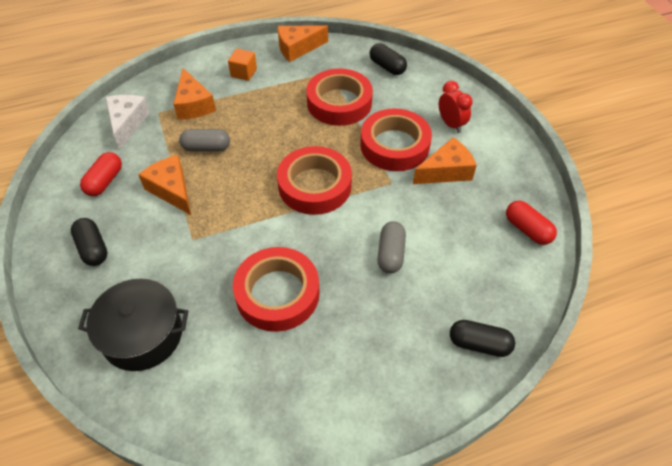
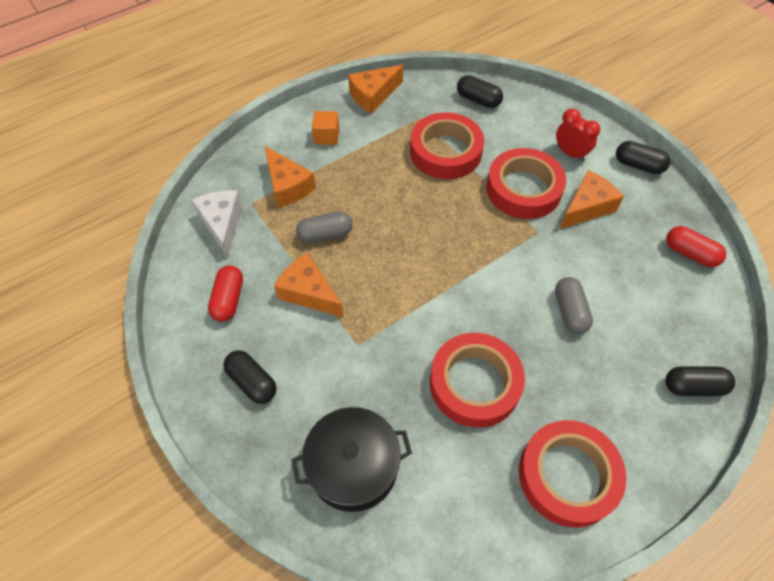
camera: 15 degrees left, 5 degrees up
red tape [277,146,352,215] -> red tape moved to [519,420,627,528]
none -> black capsule [616,141,671,174]

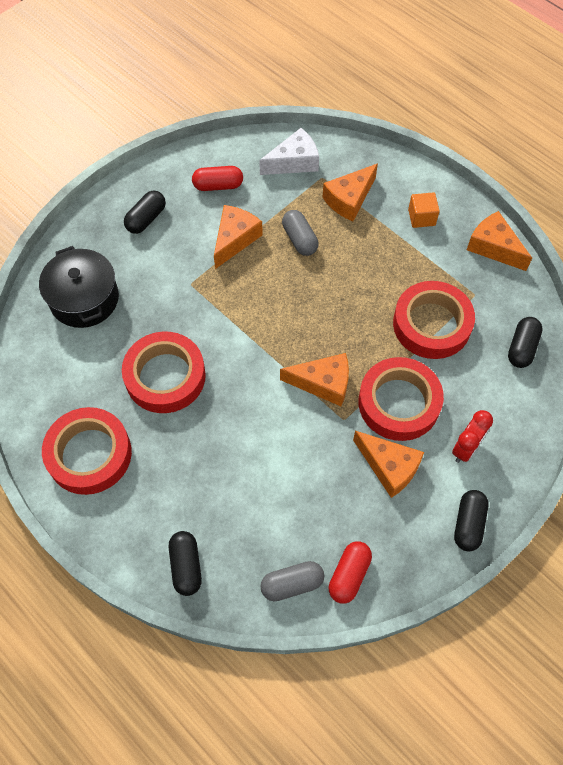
camera: 80 degrees right, 5 degrees up
grey capsule [555,277,593,334] -> grey capsule moved to [260,561,324,602]
none -> orange cheese [280,353,349,406]

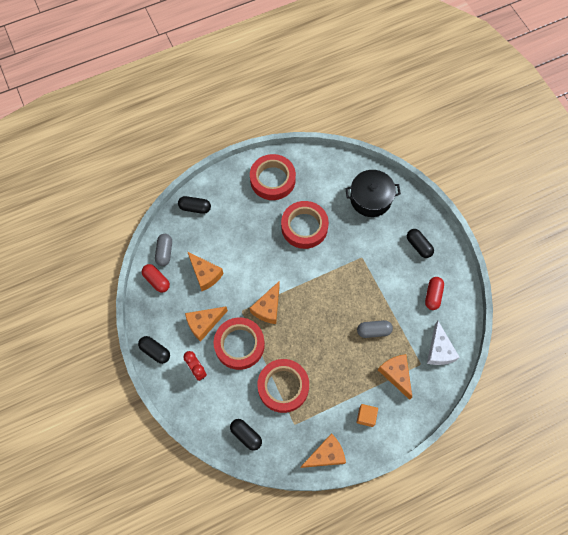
camera: 110 degrees right, 5 degrees up
orange cheese [214,205,263,269] -> orange cheese moved to [187,251,223,291]

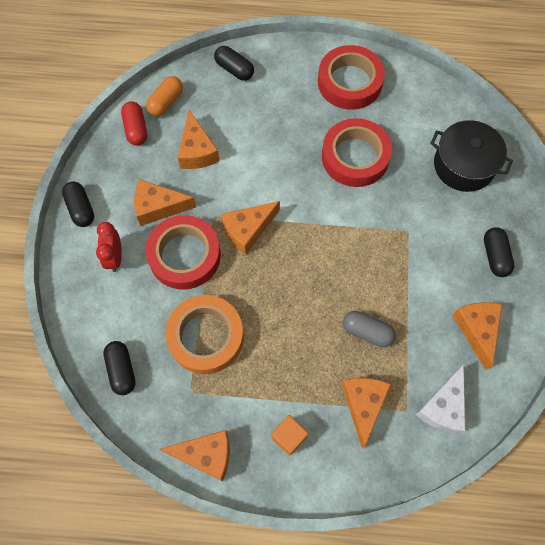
camera: 30 degrees right, 0 degrees up
grey capsule [155,234,172,266] -> orange capsule [146,76,183,116]
red tape [257,359,309,413] -> orange tape [165,295,244,374]
red capsule [425,277,444,310] -> orange cheese [452,302,502,370]

